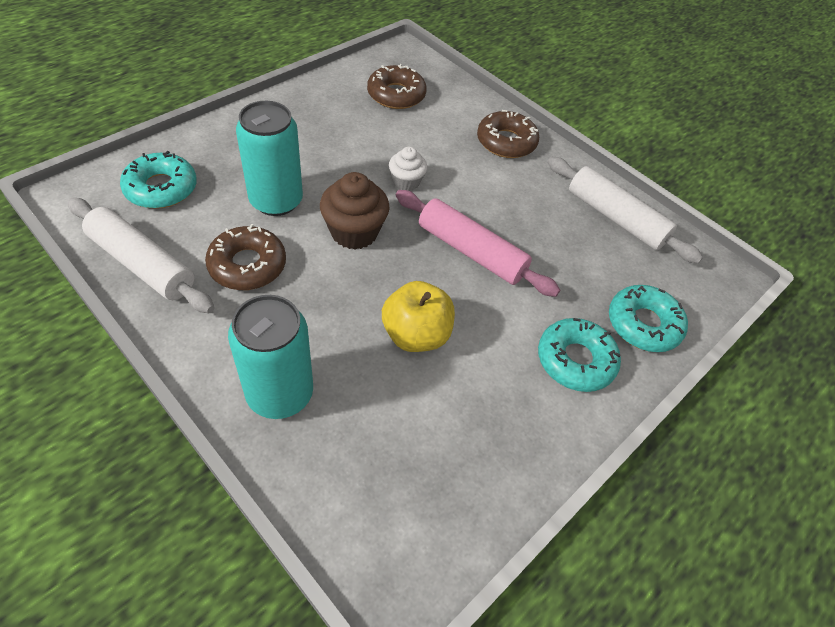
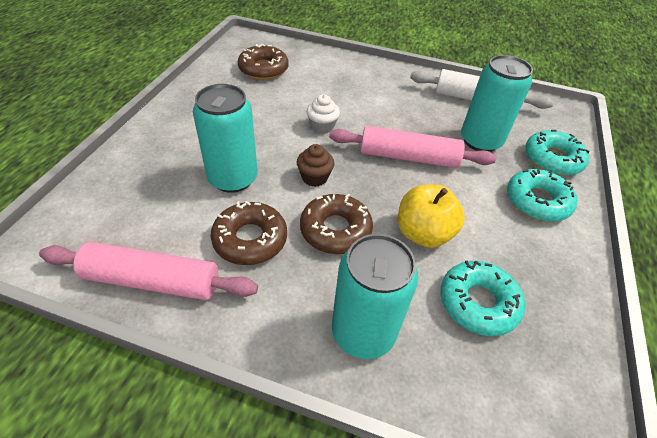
camera: 25 degrees left, 5 degrees down
white rolling pin [68,198,215,313] -> pink rolling pin [39,242,258,300]
turquoise donut [120,151,197,209] -> turquoise donut moved to [440,260,525,336]
brown cupcake [320,172,390,250] -> brown cupcake [297,144,334,187], size x0.62
brown donut [477,110,539,158] -> brown donut moved to [300,194,373,254]
none -> turquoise can [461,55,533,152]

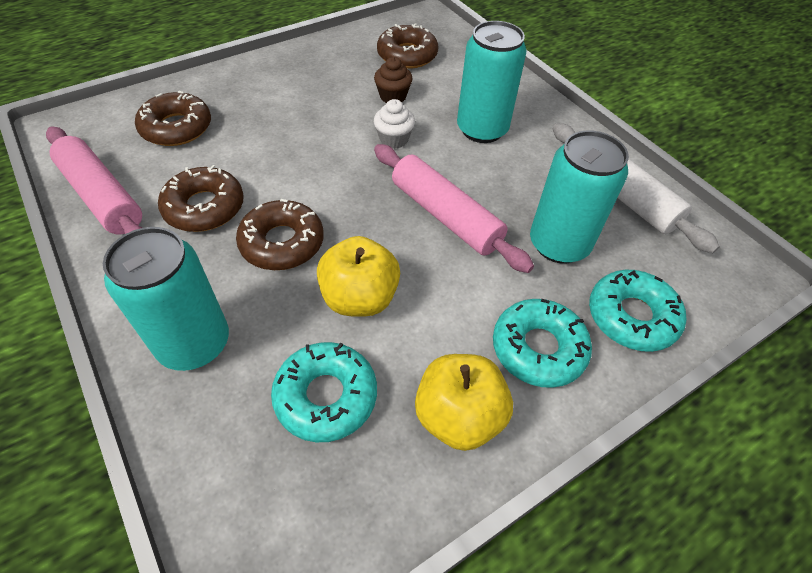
camera: 40 degrees right, 5 degrees up
turquoise can [193,84,258,193] -> turquoise can moved to [457,21,527,143]
brown cupcake [297,144,334,187] -> brown cupcake moved to [374,57,413,103]
none -> brown donut [135,91,211,146]
none -> yellow apple [415,354,513,451]

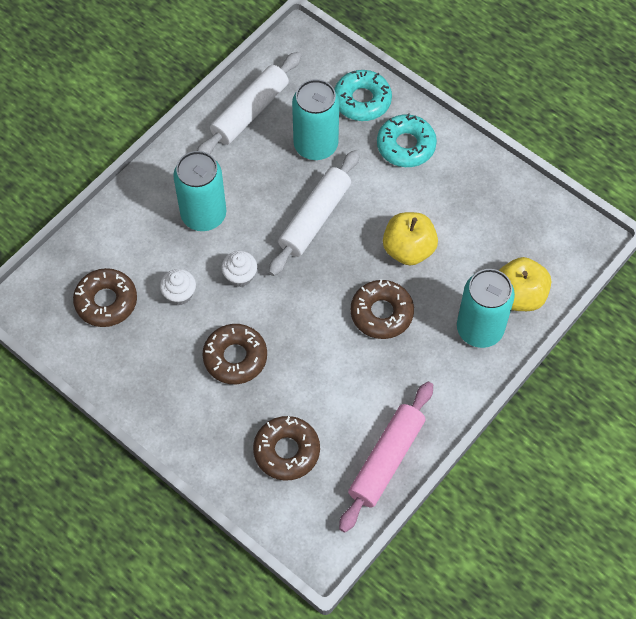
camera: 105 degrees left, 10 degrees up
brown donut [158,165,244,232] -> brown donut moved to [202,324,267,384]
turquoise donut [271,342,377,442] -> none
brown cupcake [374,57,413,103] -> white cupcake [160,269,196,305]
pink rolling pin [374,144,534,273] -> white rolling pin [269,150,360,276]
yellow apple [415,354,513,451] -> yellow apple moved to [499,257,551,311]

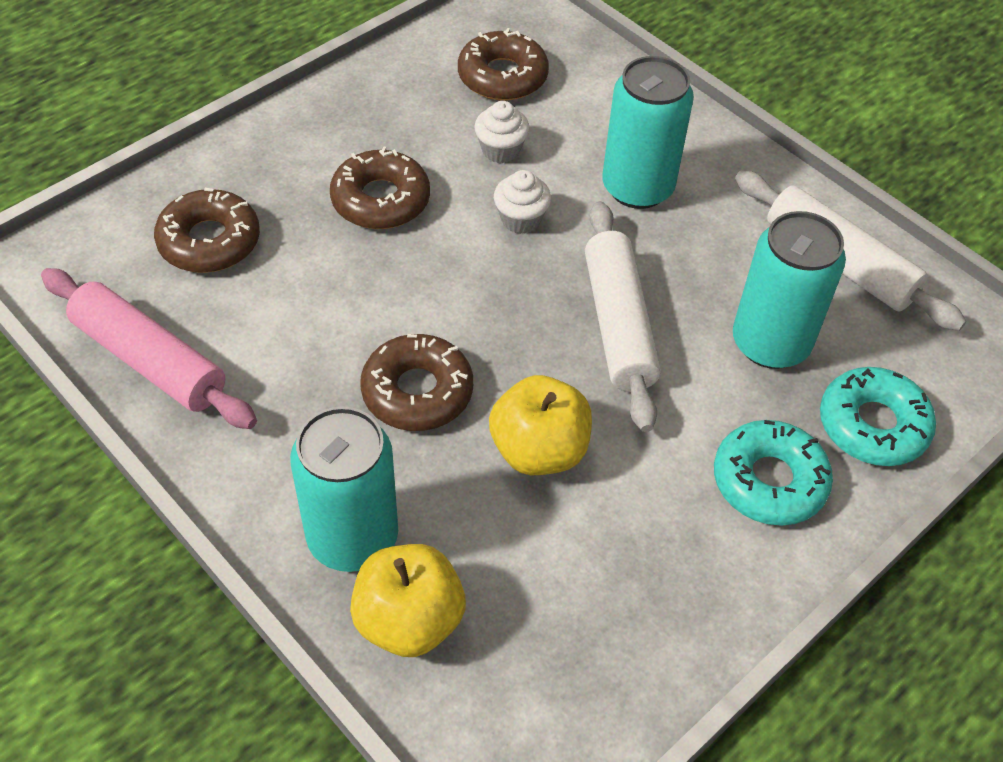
camera: 95 degrees right, 10 degrees down
white rolling pin [269,150,360,276] -> white rolling pin turned 45 degrees clockwise [585,201,661,432]

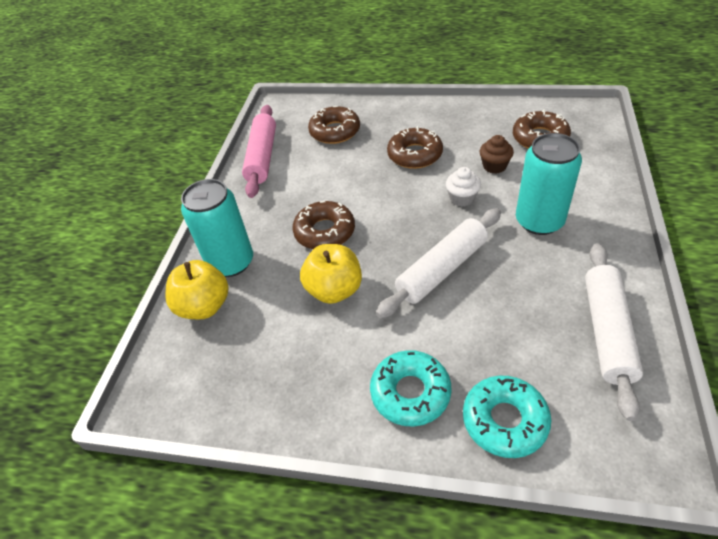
camera: 60 degrees right, 5 degrees down
white cupcake [474,101,530,163] -> brown cupcake [480,135,514,173]
turquoise can [733,211,846,369] -> none

